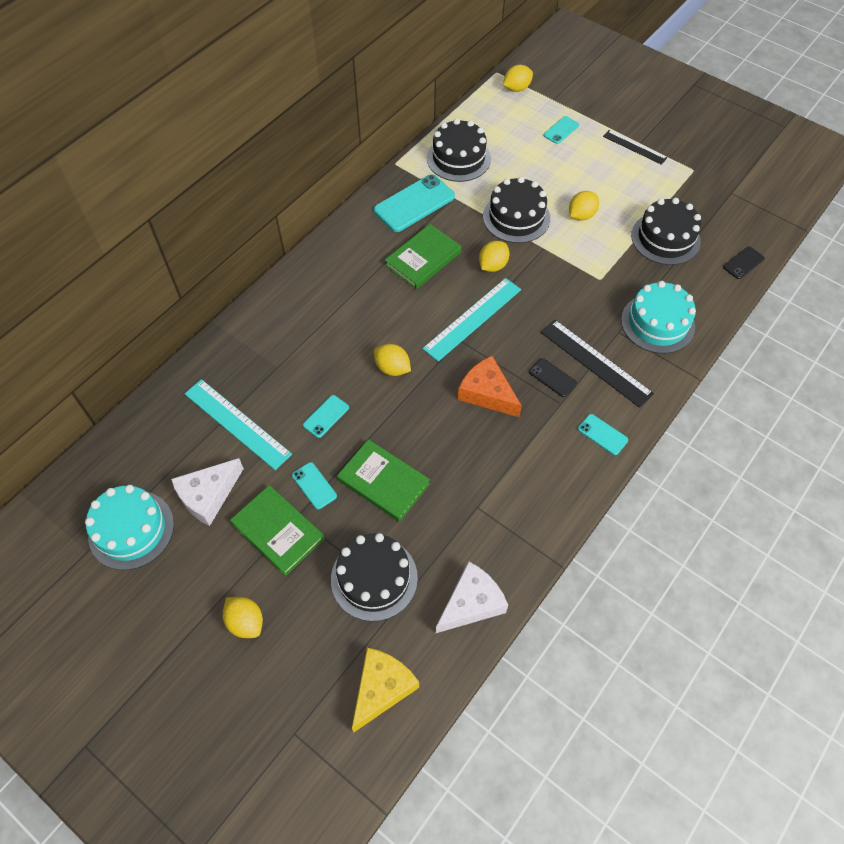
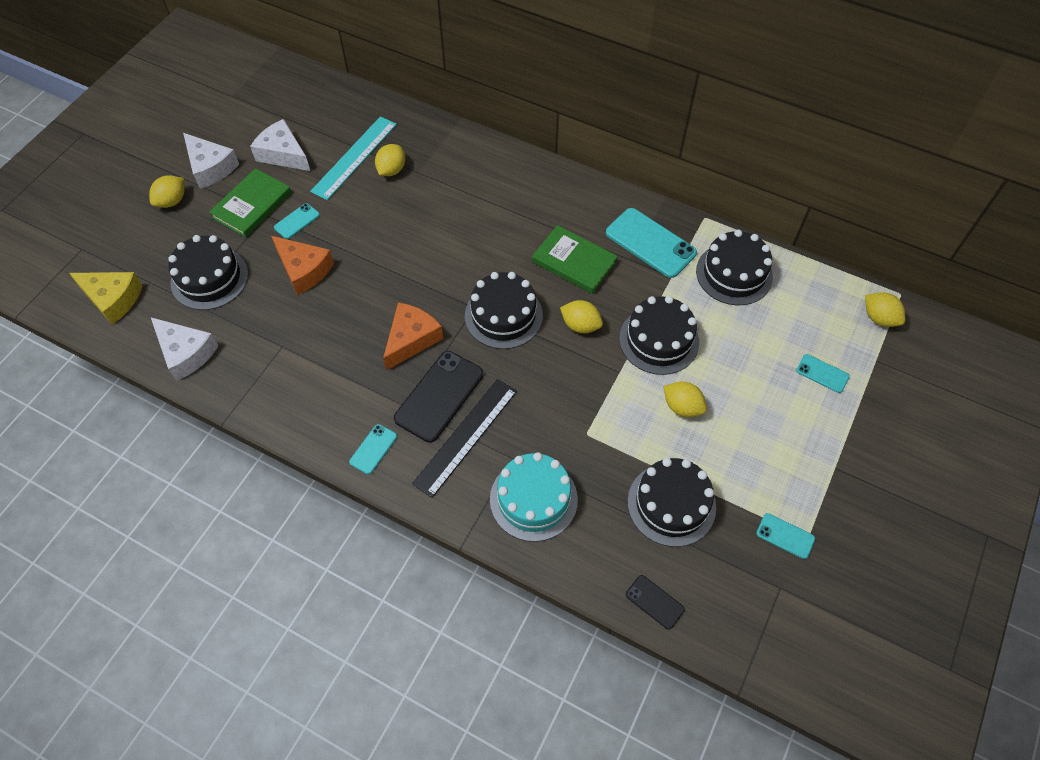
camera: 80 degrees right, 0 degrees up
turquoise cake [85,485,174,570] -> none
turquoise phone [303,395,349,438] -> turquoise phone moved to [756,513,815,559]
green book [337,439,430,522] -> orange cheese [271,236,334,295]
yellow lemon [374,344,411,376] -> yellow lemon moved to [375,144,405,176]
turquoise ruler [422,278,521,362] -> black cake [465,272,543,349]
black phone [529,358,577,397] -> black phone [394,351,483,443], size x1.95
black ruler [603,130,667,165] -> none
none -> white cheese [183,133,239,189]

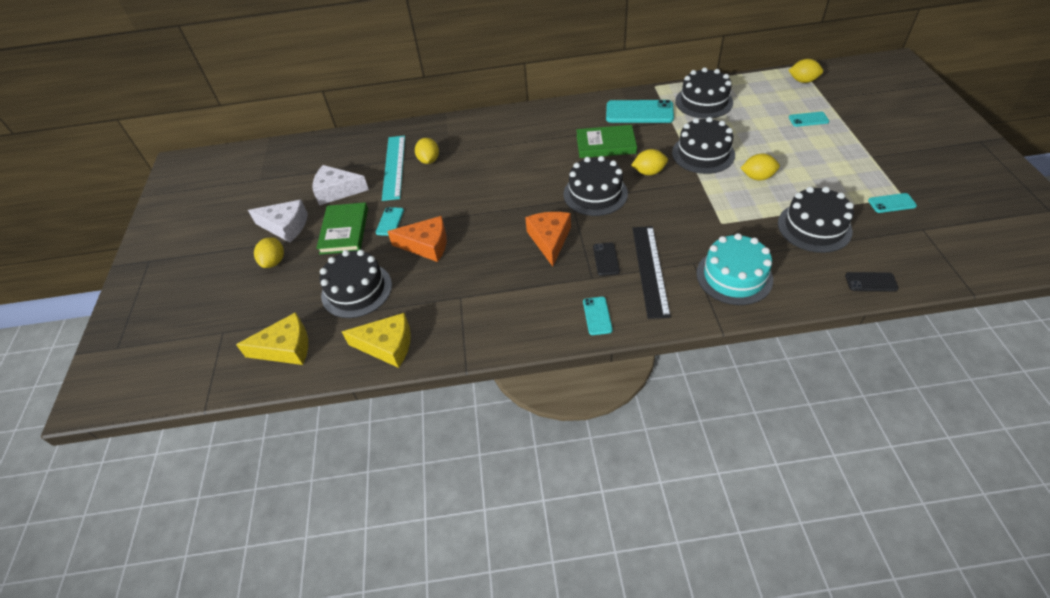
camera: 30 degrees left, 10 degrees down
white cheese [151,317,218,381] -> yellow cheese [342,313,411,368]
black phone [394,351,483,443] -> black phone [593,243,620,276], size x0.51

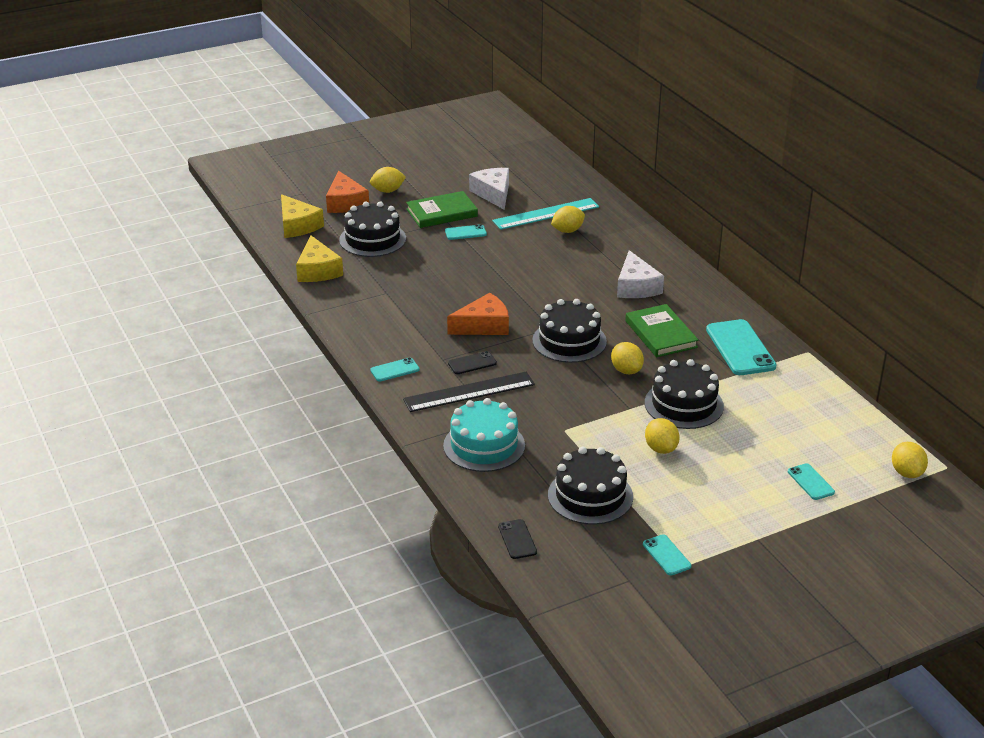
camera: 65 degrees right, 15 degrees down
white cheese [248,200,308,243] -> white cheese moved to [617,250,664,298]
orange cheese [387,216,447,262] -> orange cheese moved to [326,171,369,213]
black cake [675,67,733,119] -> none

